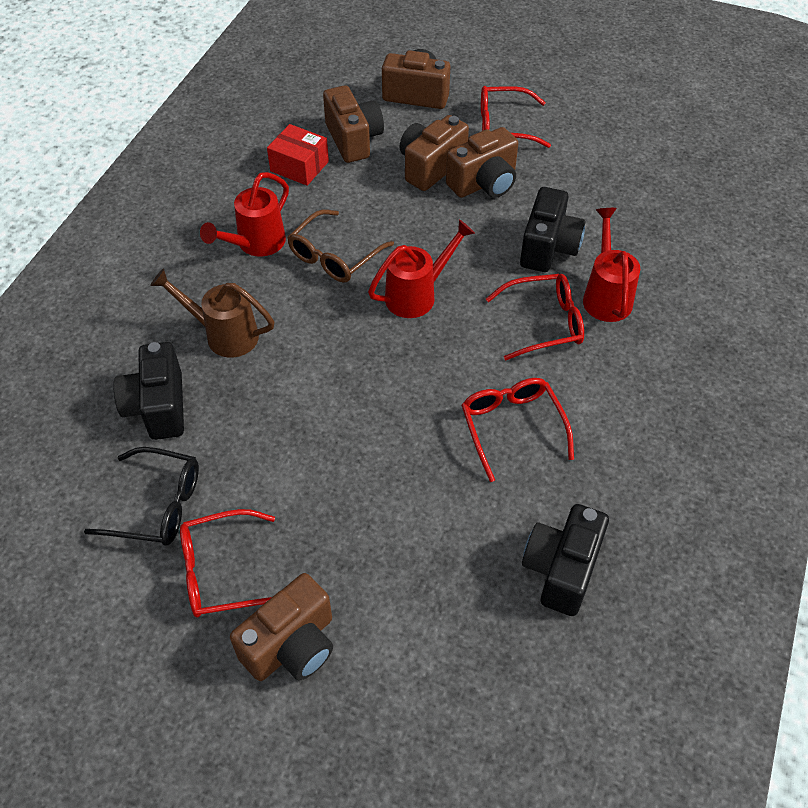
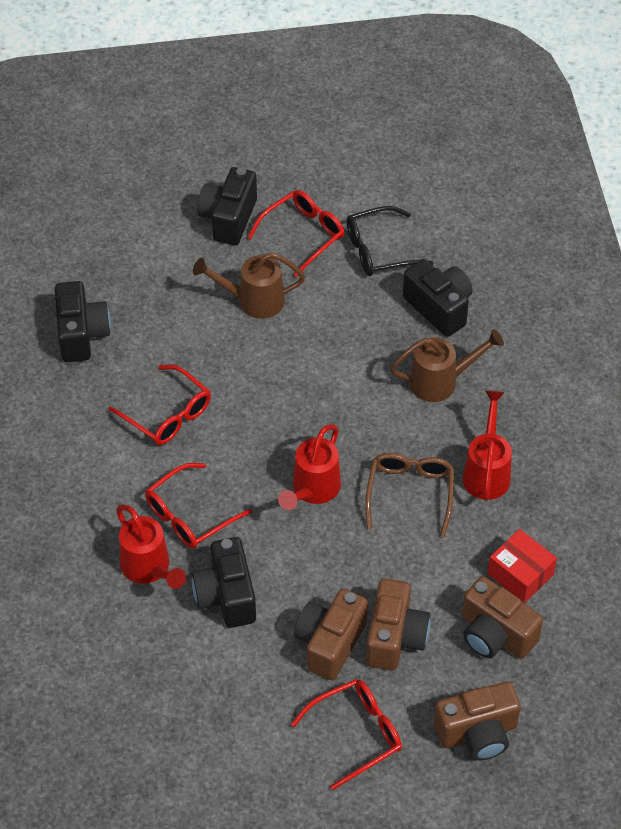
camera: 150 degrees right, 0 degrees up
brown camera [230,573,333,681] -> black camera [197,167,257,245]
red box [267,124,329,186] -> red box turned 45 degrees clockwise [488,529,557,603]
none -> brown watering can [193,252,305,319]

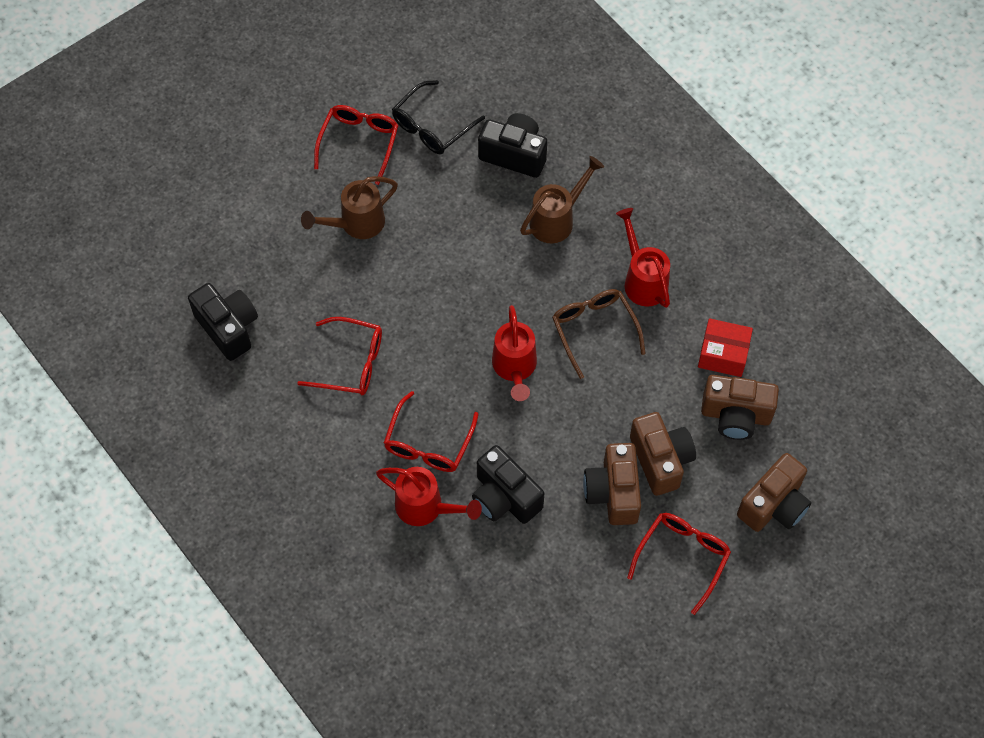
camera: 30 degrees left, 10 degrees up
black camera [197,167,257,245] -> none

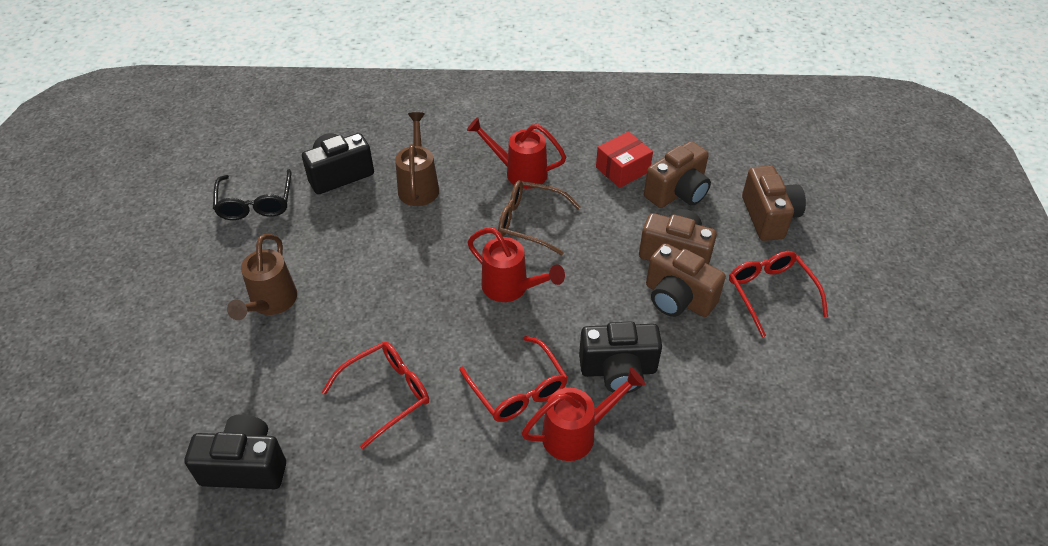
camera: 50 degrees left, 15 degrees down
red glasses [314,105,399,185] -> none

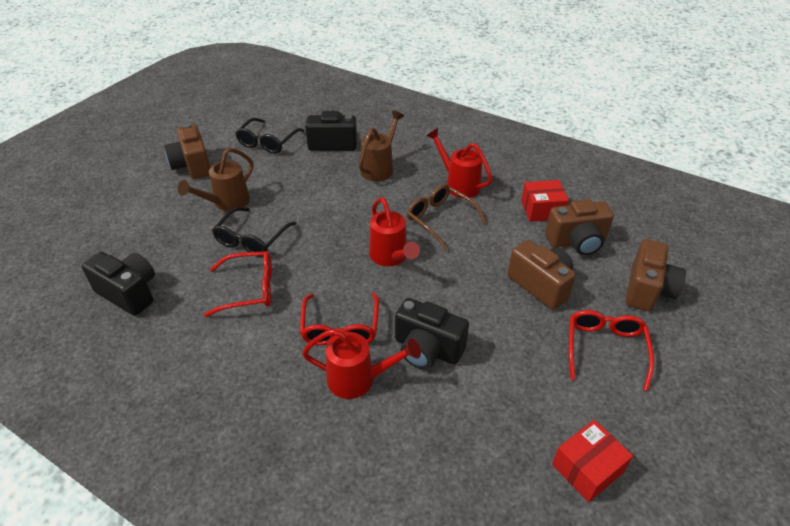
camera: 30 degrees right, 5 degrees down
brown camera [646,243,726,317] -> brown camera moved to [164,123,211,179]
none -> black glasses [212,207,297,257]
none -> red box [552,420,633,502]

